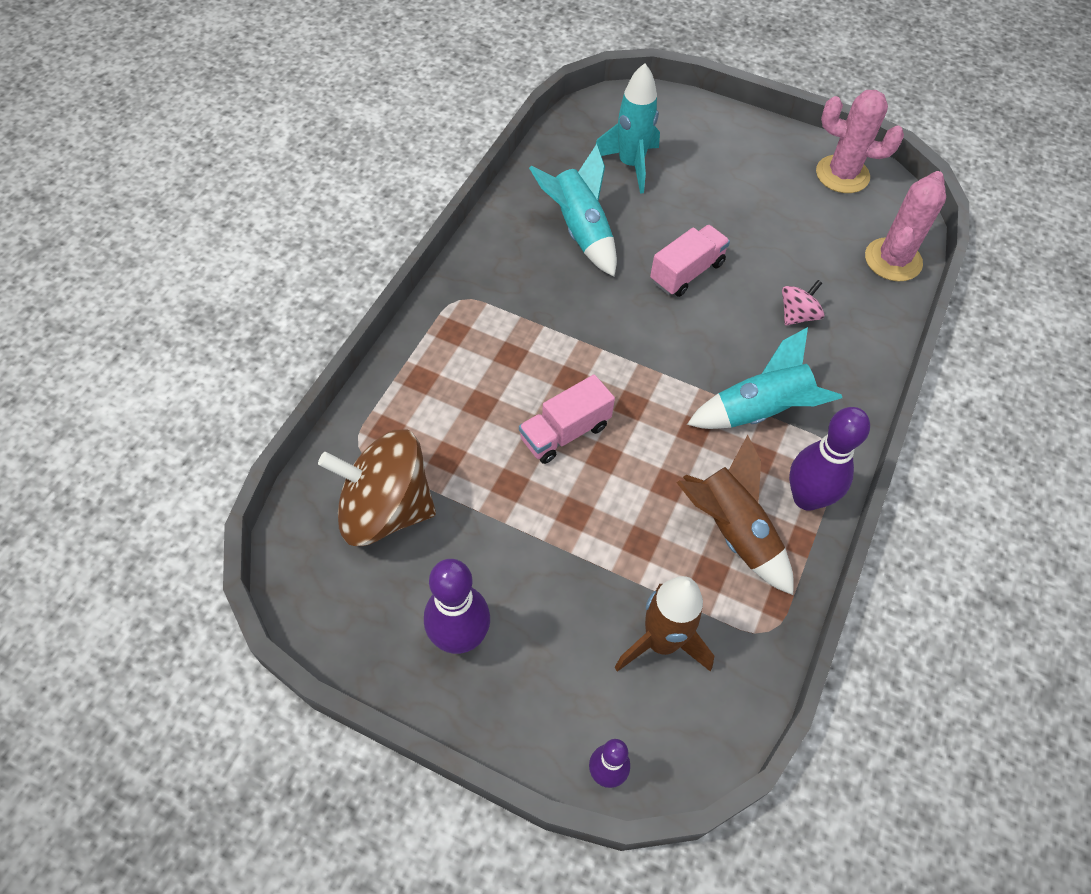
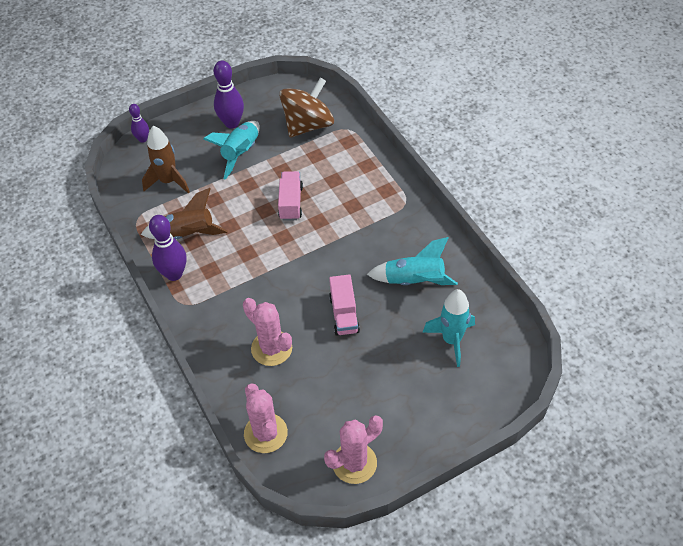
camera: 130 degrees right, 5 degrees down
turquoise rocket [687,327,842,429] -> turquoise rocket moved to [203,121,260,180]
pink spinning top [782,280,824,325] -> pink cactus [243,298,292,366]

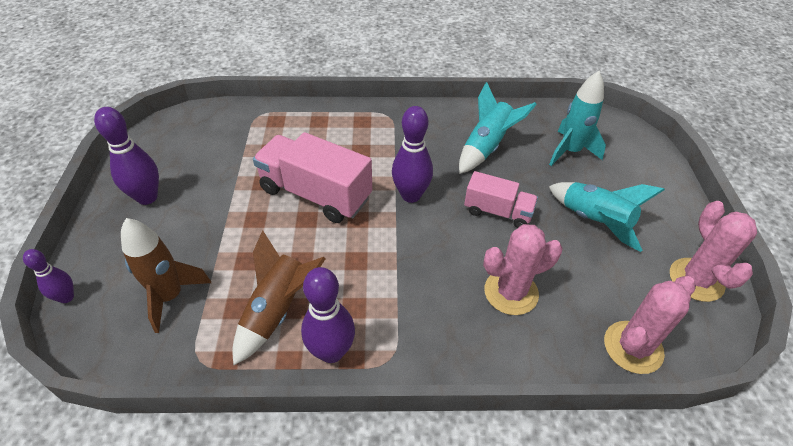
camera: 65 degrees left, 5 degrees down
turquoise rocket [203,121,260,180] -> turquoise rocket moved to [549,182,665,252]
pink cactus [244,383,288,453] -> pink cactus turned 45 degrees counterclockwise [604,276,696,374]
pink truck [278,171,303,221] -> pink truck [253,132,372,223], size x1.70
brown spinning top [279,78,334,137] -> none
none -> purple bowling pin [392,106,433,203]

